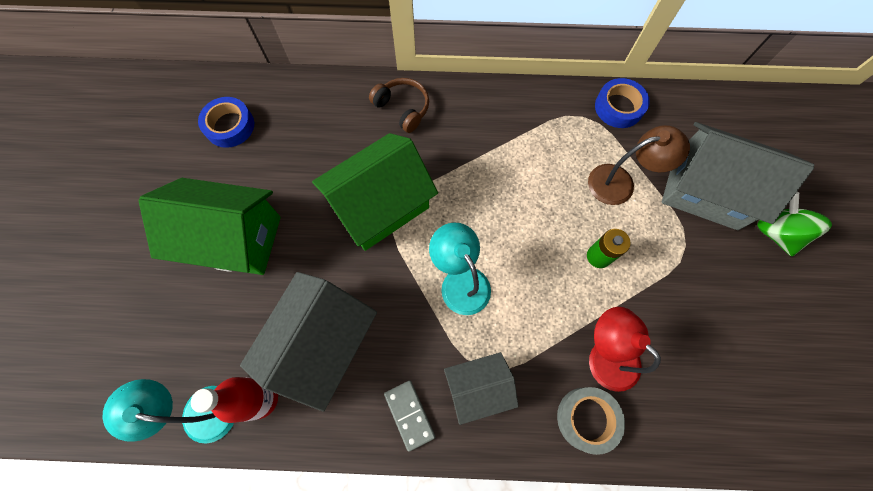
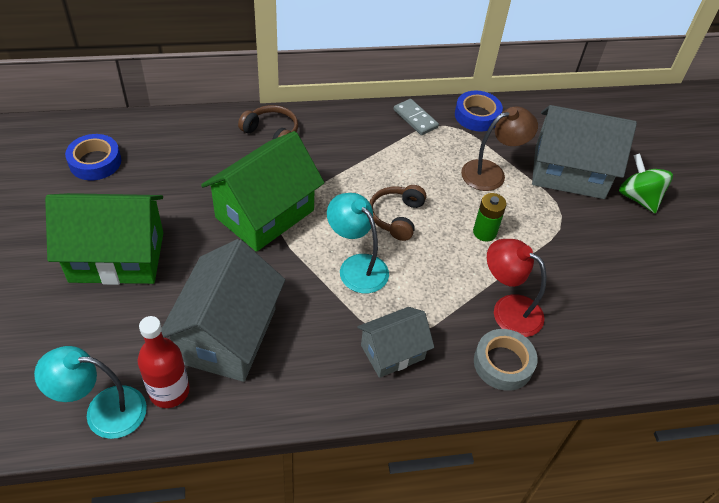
camera: 15 degrees left, 20 degrees down
grey domino [384,381,435,452] -> grey domino moved to [394,99,439,135]
none -> brown headphones [370,185,426,241]

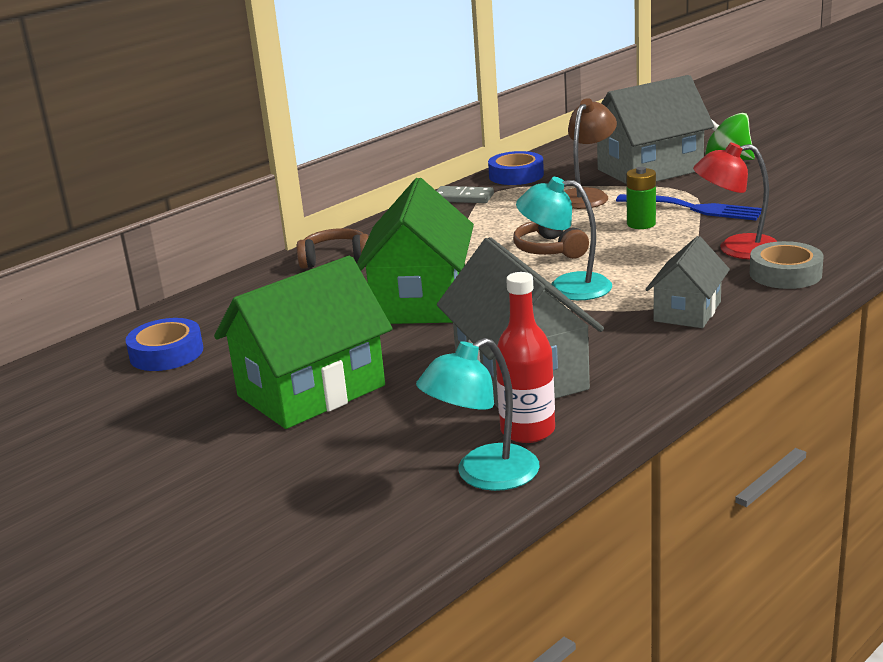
camera: 30 degrees left, 25 degrees down
none -> blue fork [616,194,762,220]

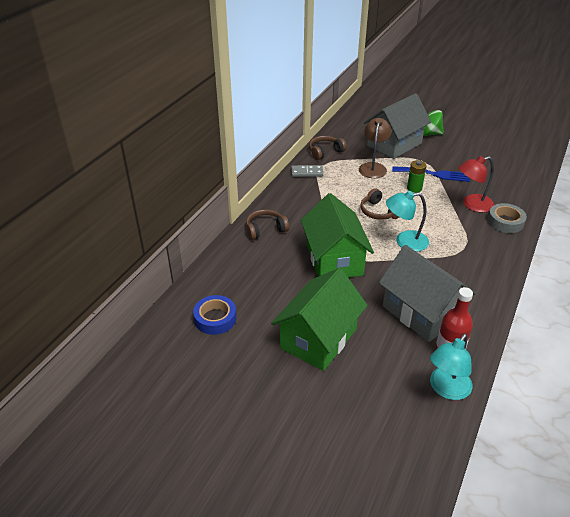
camera: 20 degrees left, 15 degrees up
blue tape [488,151,544,185] -> brown headphones [309,136,347,160]
grey house [645,236,730,328] -> none

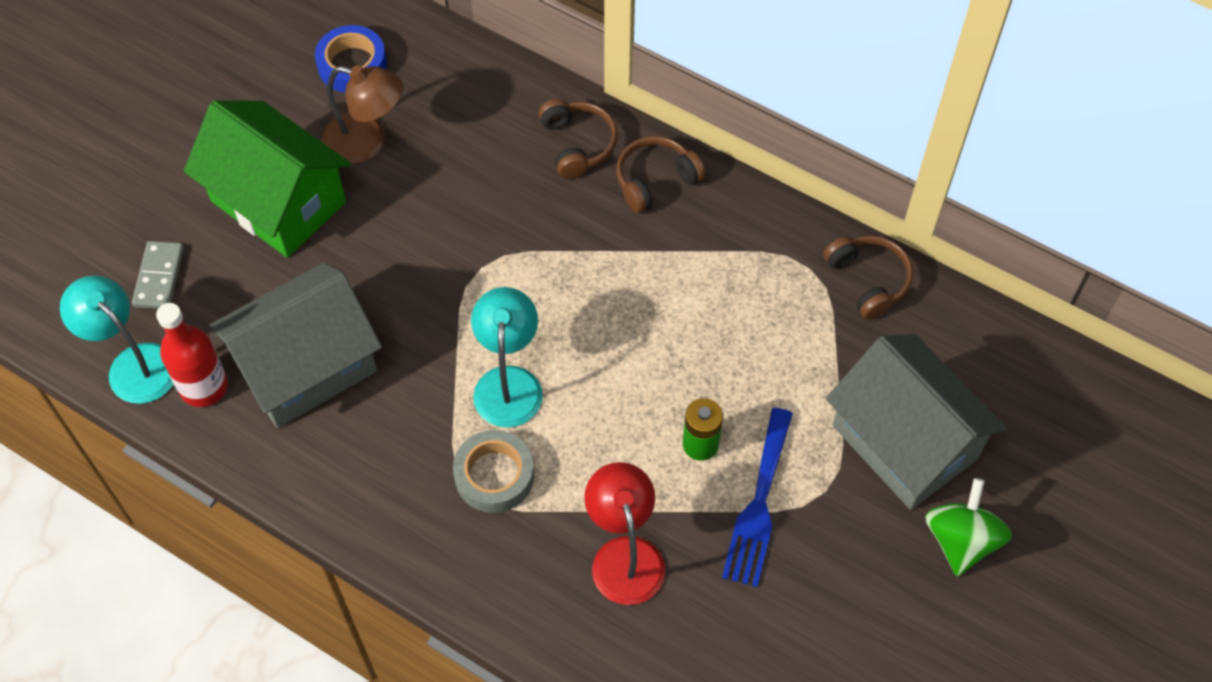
camera: 95 degrees right, 20 degrees up
grey domino [291,165,323,177] -> grey domino moved to [132,241,184,309]
green house [301,193,374,278] -> none
brown lamp [359,118,391,178] -> brown lamp moved to [322,65,403,164]
brown headphones [360,188,399,220] -> brown headphones moved to [616,136,706,213]
grey tape [488,203,527,233] -> grey tape moved to [453,430,534,513]

